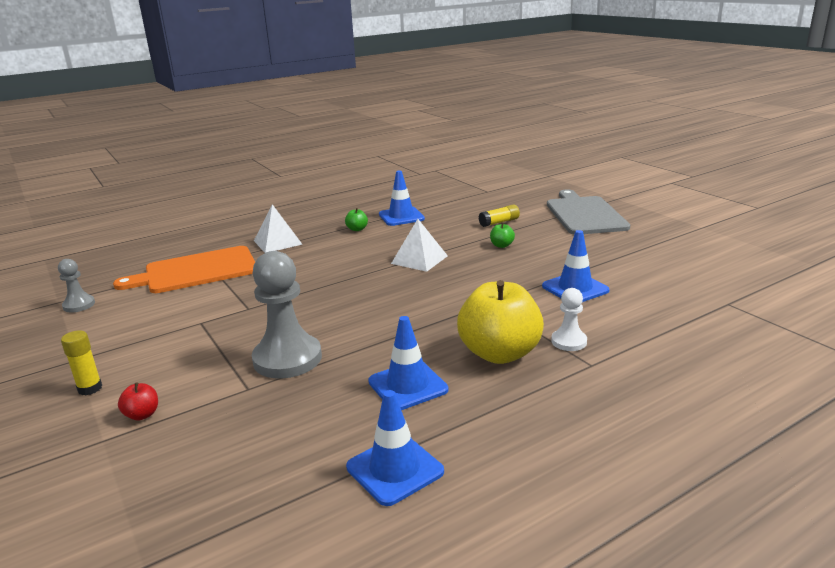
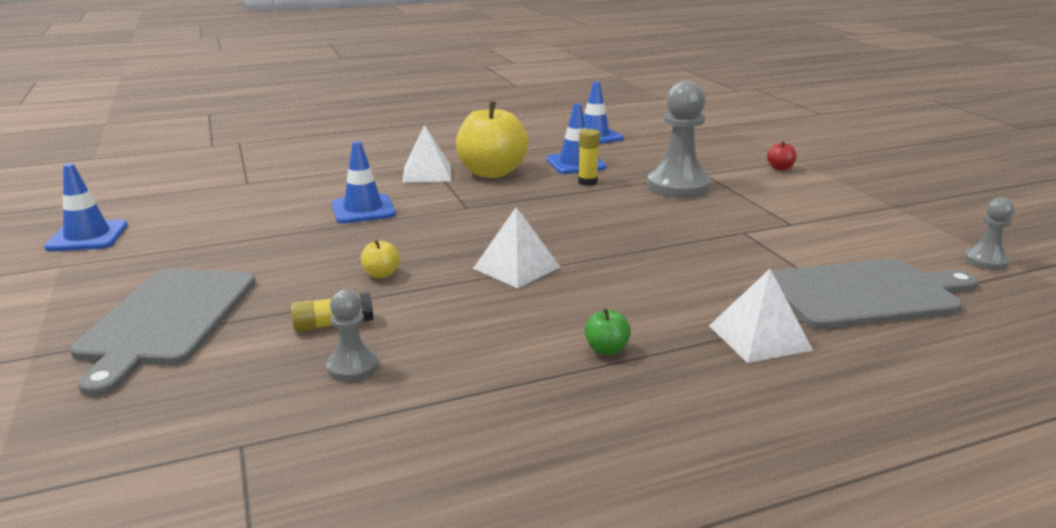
camera: 170 degrees left, 0 degrees up
yellow glue stick [61,330,102,395] -> yellow glue stick moved to [578,129,600,186]
orange cutting board [113,246,255,293] -> grey cutting board [772,259,979,329]
blue traffic cone [379,170,425,226] -> blue traffic cone moved to [44,163,128,251]
green apple [490,222,515,248] -> yellow apple [361,240,400,278]
white pawn [551,288,587,351] -> white pyramid [402,125,451,183]
none -> grey pawn [326,290,378,382]

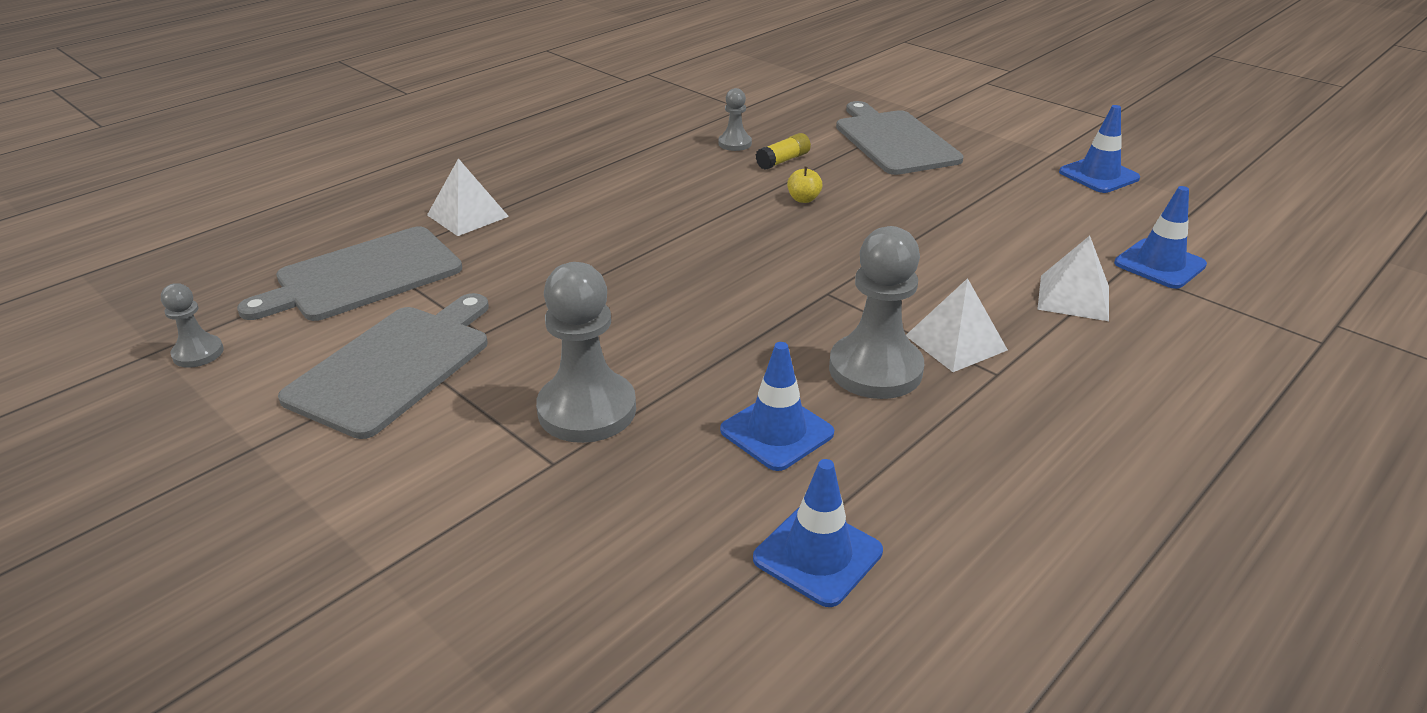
camera: 155 degrees right, 10 degrees up
blue traffic cone [331,141,396,224] -> blue traffic cone moved to [1114,186,1207,289]
yellow apple [456,101,529,178] -> grey pawn [829,226,924,399]
white pyramid [473,207,560,288] -> white pyramid moved to [1037,236,1109,321]
yellow glue stick [578,129,600,186] -> none
green apple [584,308,631,355] -> none
red apple [767,141,797,170] -> none
none -> grey cutting board [278,293,489,439]

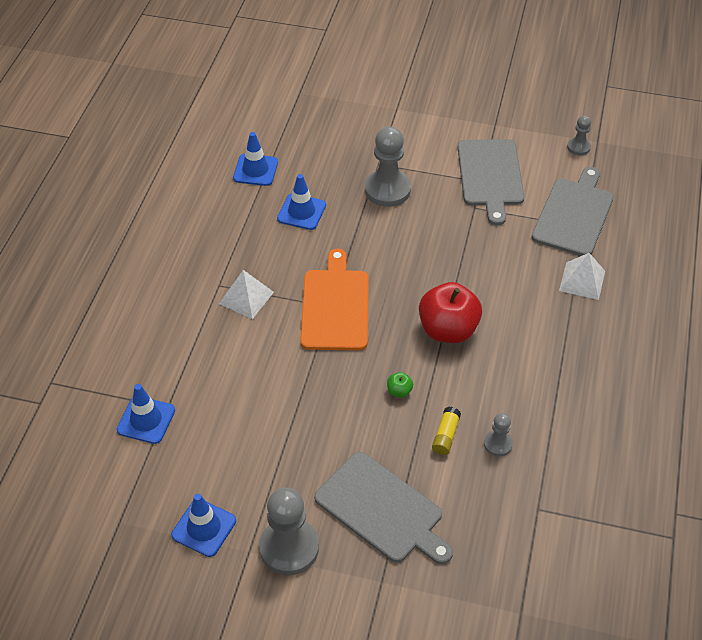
camera: 150 degrees right, 15 degrees up
yellow apple [787,167,823,203] -> green apple [387,372,413,398]
grey pawn [829,226,924,399] -> grey pawn moved to [259,488,319,575]
white pyramid [1037,236,1109,321] -> none
none -> orange cutting board [300,249,369,351]
none -> red apple [419,282,482,343]

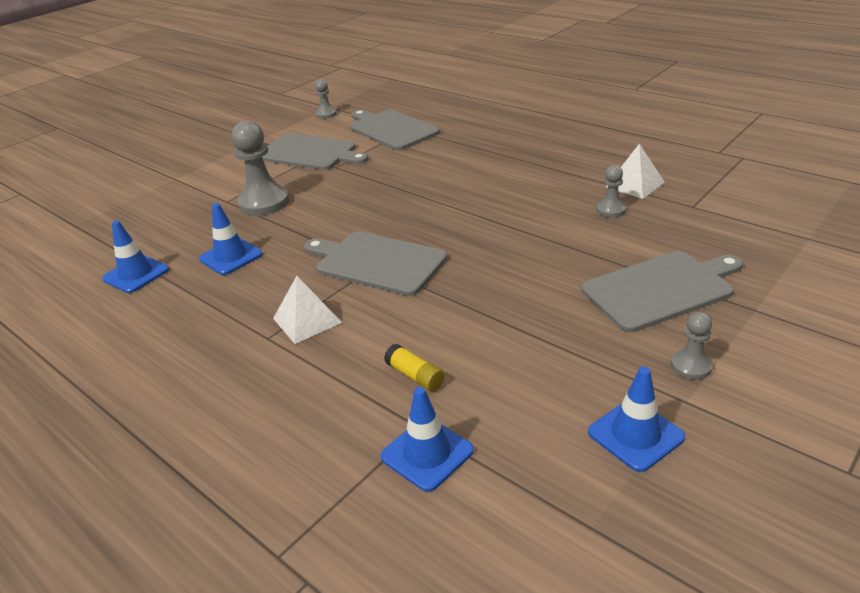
camera: 60 degrees left, 15 degrees down
grey pawn [259,488,319,575] -> grey pawn [671,311,713,380], size x0.52
orange cutting board [300,249,369,351] -> grey cutting board [304,232,448,296]
green apple [387,372,413,398] -> none
red apple [419,282,482,343] -> none
yellow glue stick [432,407,461,455] -> yellow glue stick moved to [384,344,445,391]
white pyramid [559,253,605,300] -> white pyramid moved to [606,144,665,199]

